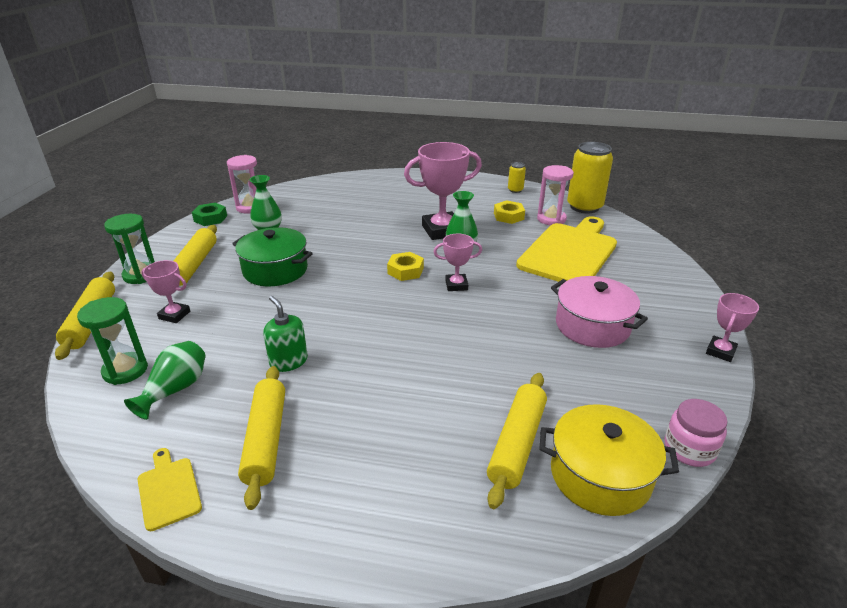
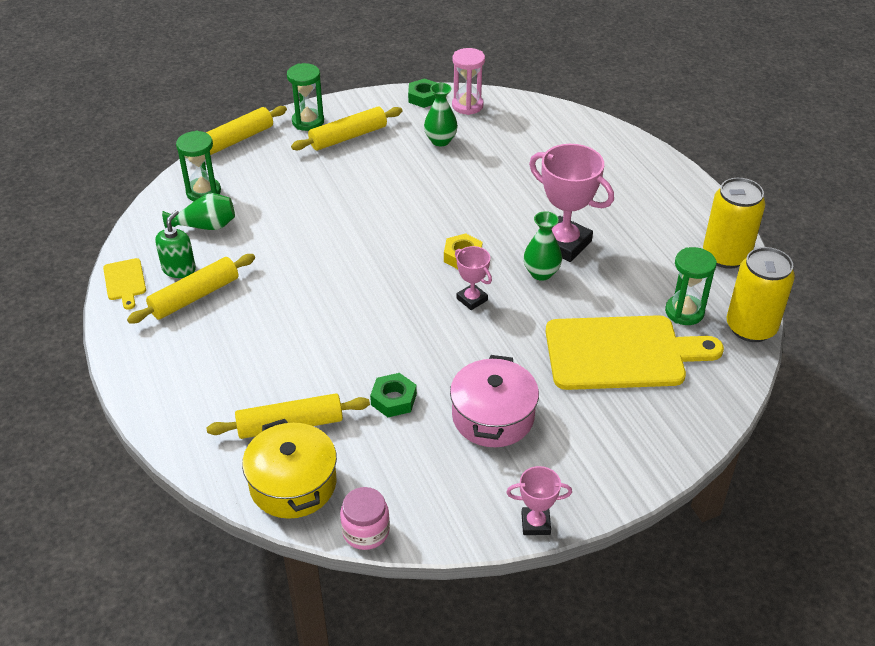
camera: 55 degrees right, 10 degrees up
yellow cutting board [138,448,202,531] -> yellow cutting board turned 135 degrees clockwise [103,258,146,310]
pink trophy [141,260,190,323] -> none
green pot [232,227,313,287] -> none
green soap dispenser [263,296,308,372] -> green soap dispenser moved to [155,210,196,278]
yellow nut [494,200,525,224] -> none
yellow can [508,162,526,193] -> yellow can [703,178,765,269], size x2.16
pink hourglass [537,165,574,225] -> green hourglass [665,247,717,325]
none -> green nut [370,373,417,417]

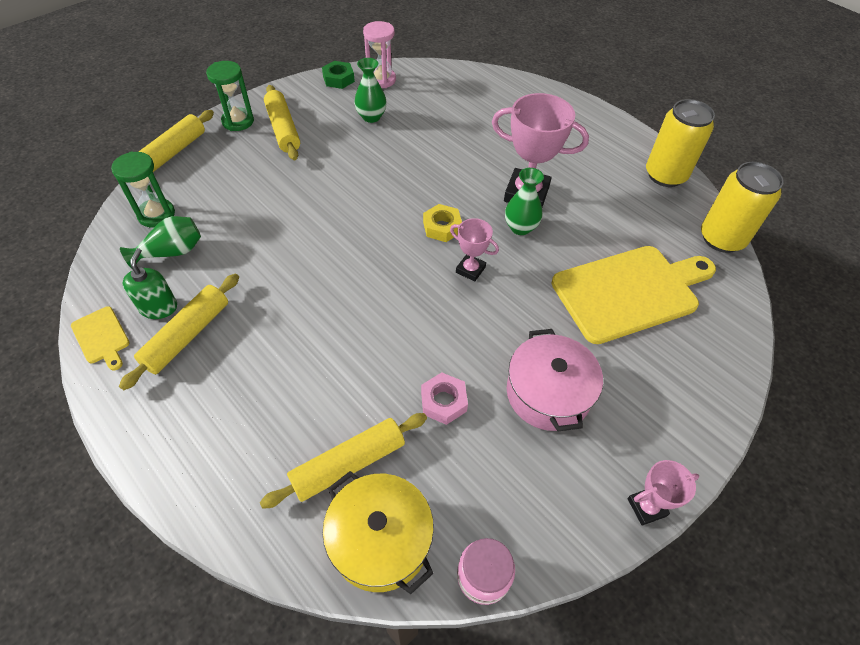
camera: 20 degrees left, 10 degrees up
yellow rolling pin [291,107,402,151] -> yellow rolling pin turned 60 degrees counterclockwise [264,85,300,160]
green nut [370,373,417,417] -> pink nut [421,372,468,425]
green hourglass [665,247,717,325] -> none

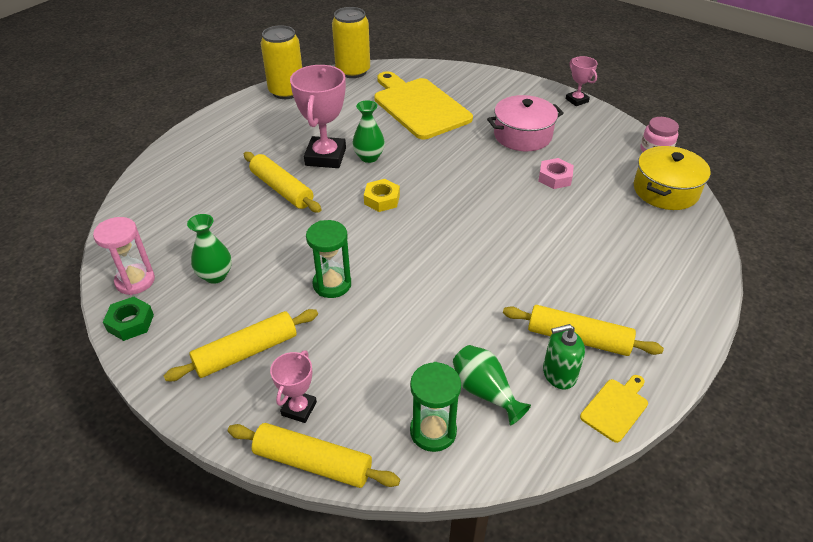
camera: 100 degrees left, 10 degrees down
green hourglass [206,61,254,131] -> green hourglass moved to [306,220,351,298]
yellow rolling pin [260,413,427,509] -> yellow rolling pin moved to [244,152,321,213]
pink trophy [450,218,499,282] -> pink trophy moved to [270,350,317,423]

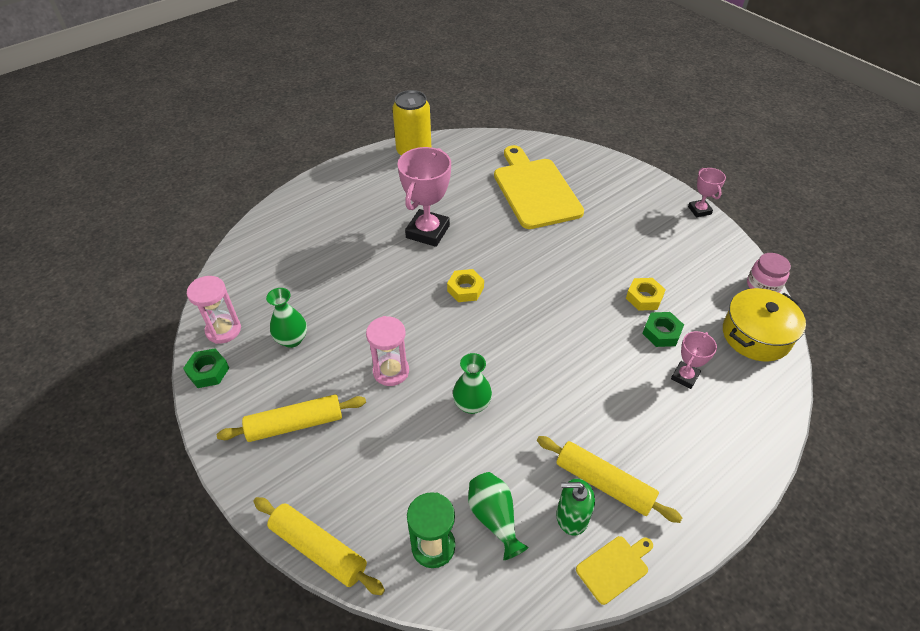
camera: 15 degrees right, 5 degrees up
yellow rolling pin [244,152,321,213] -> none
pink trophy [270,350,317,423] -> pink trophy moved to [671,331,717,389]
green hourglass [306,220,351,298] -> pink hourglass [366,316,409,386]
yellow can [332,7,370,78] -> none
green vase [352,100,385,163] -> green vase moved to [453,353,492,414]
pink pot [487,95,564,151] -> none
pink nut [538,158,574,189] -> yellow nut [626,278,666,311]
none -> green nut [642,312,684,347]

